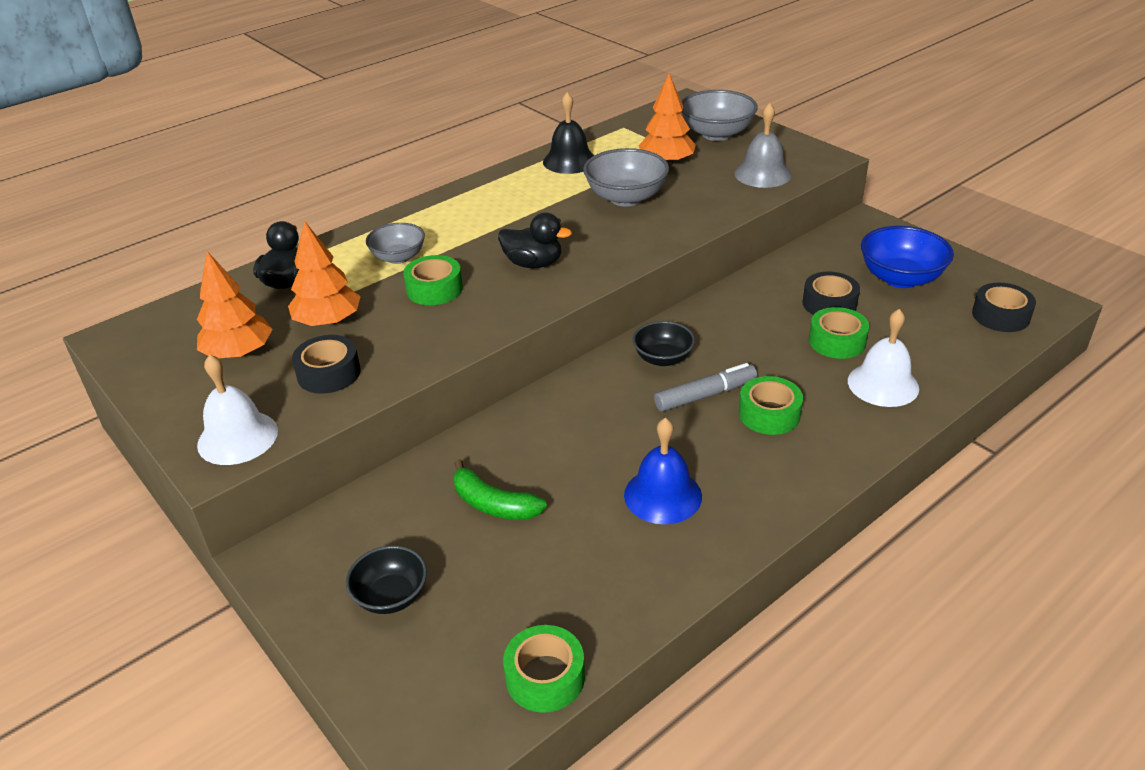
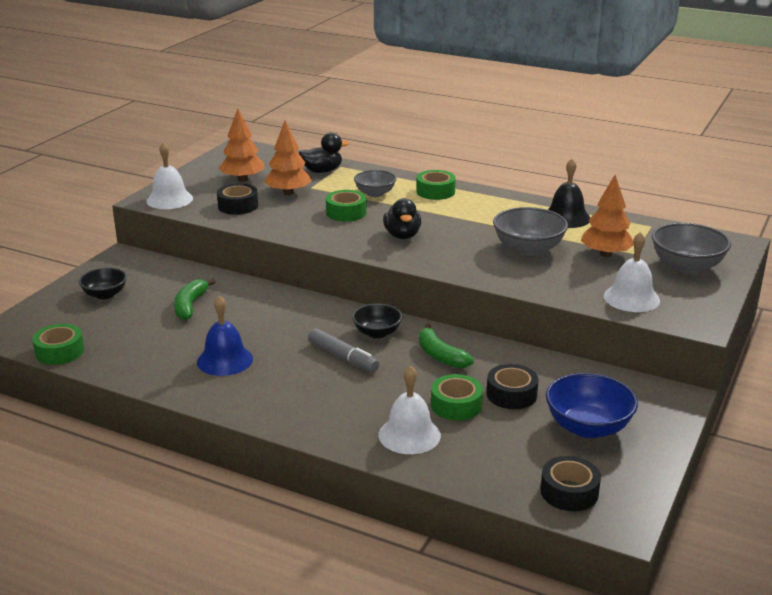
camera: 65 degrees right, 10 degrees down
grey bell [735,103,791,188] -> white bell [604,232,660,312]
green tape [739,376,803,435] -> green tape moved to [416,170,456,200]
none -> green banana [419,324,474,369]

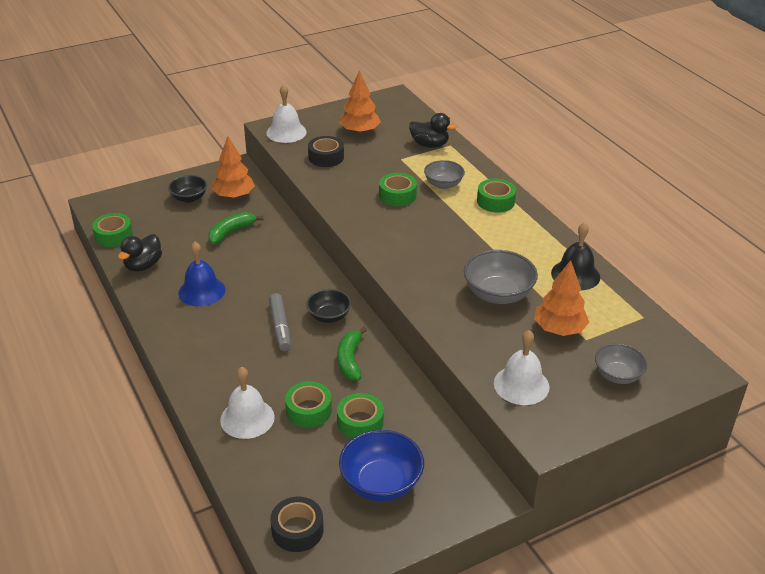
camera: 35 degrees right, 10 degrees up
orange tree [264,120,312,195] -> orange tree moved to [212,136,255,199]
black duck [383,198,421,239] -> black duck moved to [118,234,162,272]
black tape [487,364,539,409] -> green tape [337,393,384,439]
grey bowl [652,223,731,274] -> grey bowl [595,344,647,384], size x0.64

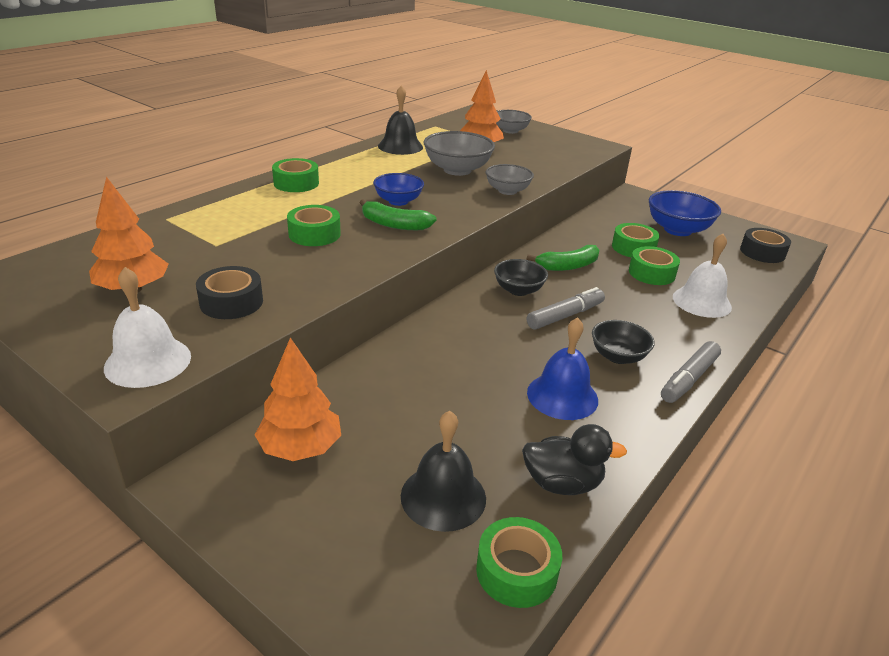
camera: 115 degrees left, 5 degrees down
black bowl [168,175,207,203] -> black bowl moved to [592,320,655,364]
green banana [208,212,263,244] -> green banana moved to [359,199,437,230]
black duck [409,113,457,148] -> none
grey bowl [424,160,465,189] -> grey bowl moved to [486,164,534,195]
white bell [494,330,549,405] -> none
none -> blue bowl [373,173,424,206]
none -> black bell [401,411,486,532]
none -> grey marker [661,341,721,403]

